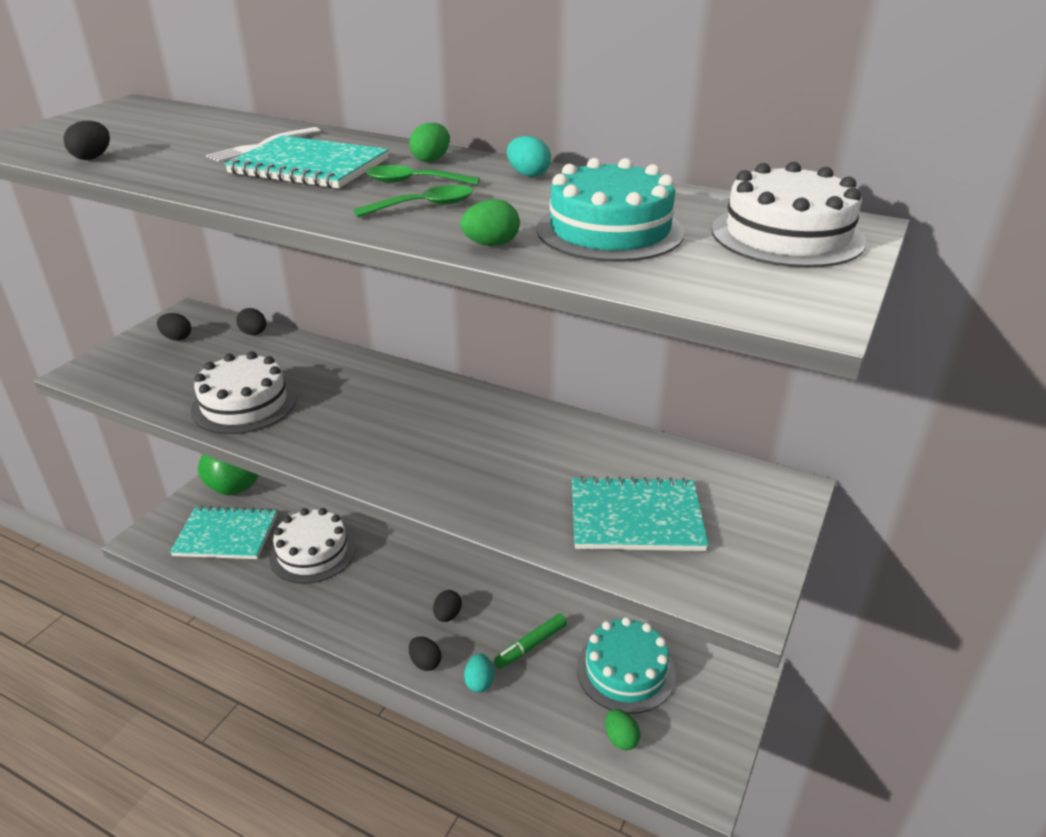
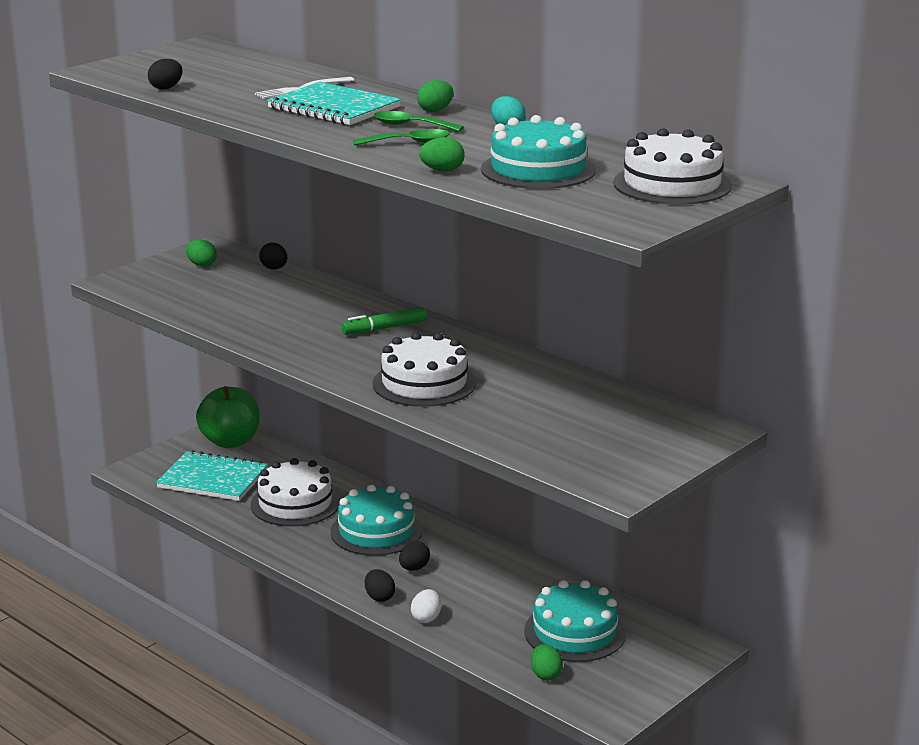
camera: 15 degrees right, 10 degrees down
black egg [157,313,191,341] -> green egg [186,239,217,267]
white cake [191,351,297,434] -> white cake moved to [372,332,476,407]
turquoise egg [464,654,494,692] -> white egg [411,589,441,623]
green marker [494,613,567,669] -> green marker moved to [341,307,427,335]
turquoise notebook [572,476,708,551] -> none
none -> turquoise cake [331,485,423,556]

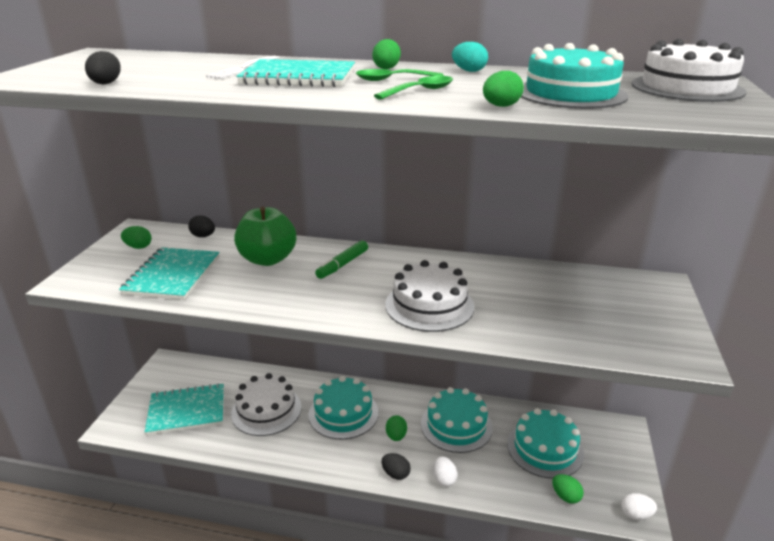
camera: 30 degrees left, 5 degrees up
green apple [196,386,260,448] -> green apple moved to [234,206,296,266]
black egg [399,541,430,571] -> green egg [386,415,407,441]
none -> turquoise notebook [119,247,219,300]
none -> turquoise cake [421,387,493,453]
none -> white egg [621,493,657,520]

